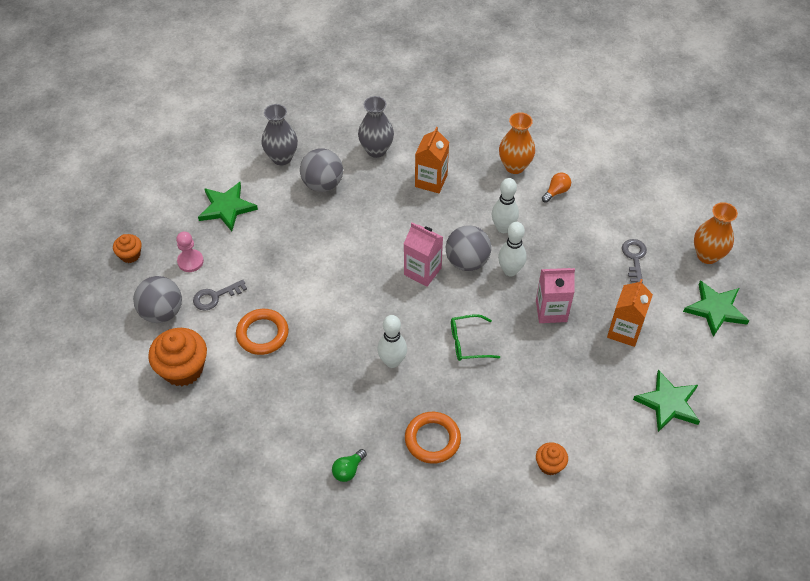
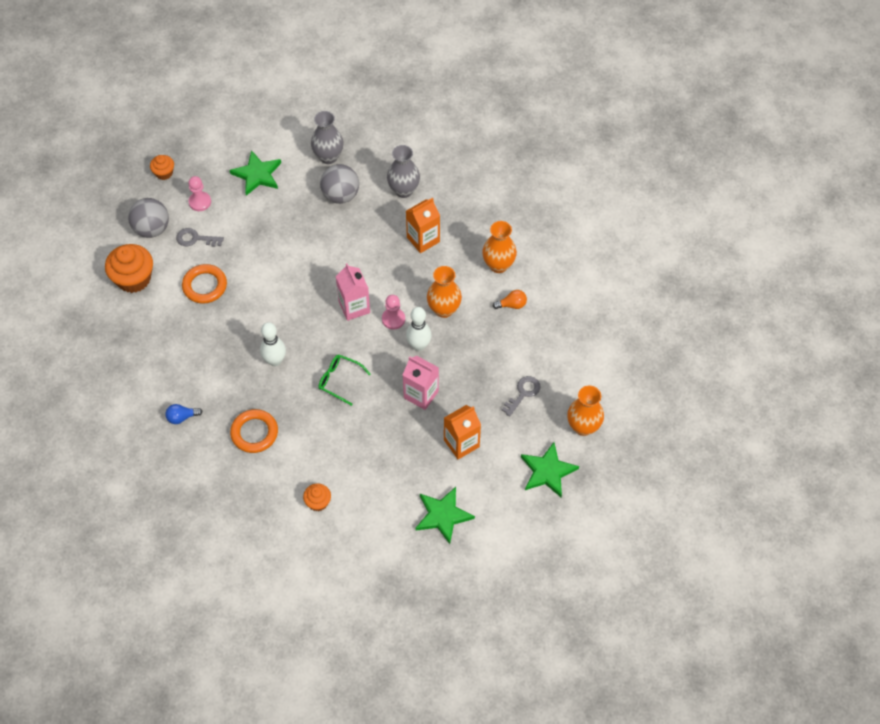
camera: 35 degrees right, 5 degrees up
green light bulb [332,449,367,482] -> blue light bulb [165,404,203,424]
grey ball [446,225,491,271] -> pink pawn [382,295,405,330]
white bowling pin [492,178,519,233] -> orange vase [427,266,462,318]

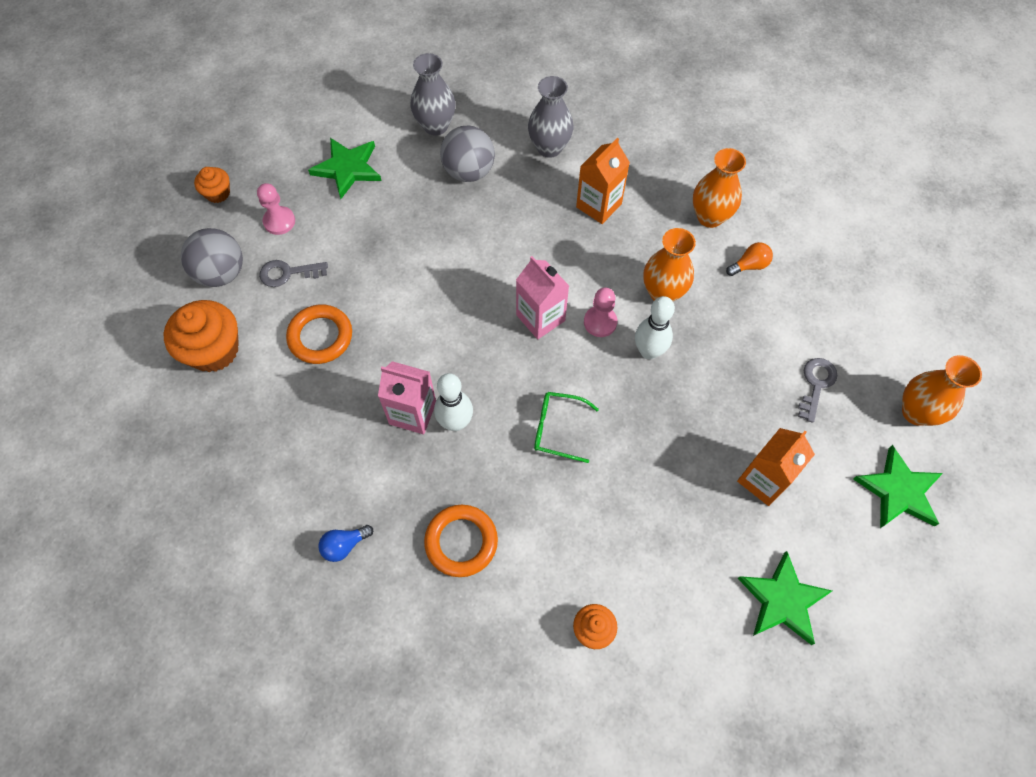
camera: 15 degrees left, 5 degrees up
pink carton [403,356,439,410] -> pink carton moved to [378,361,436,434]

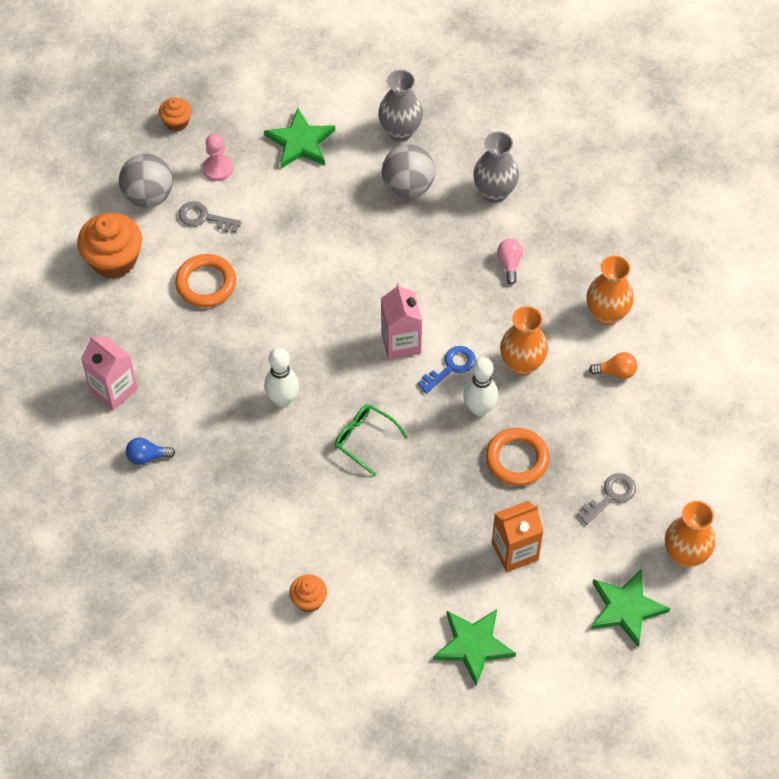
camera: 25 degrees right, 5 degrees down
pink carton [378,361,436,434] -> pink carton moved to [81,335,138,411]
orange ring [424,505,498,577] -> orange ring moved to [485,428,550,486]
orange carton [576,138,630,224] -> pink light bulb [497,239,523,284]
pink pawn [584,287,618,337] -> blue key [418,346,476,394]

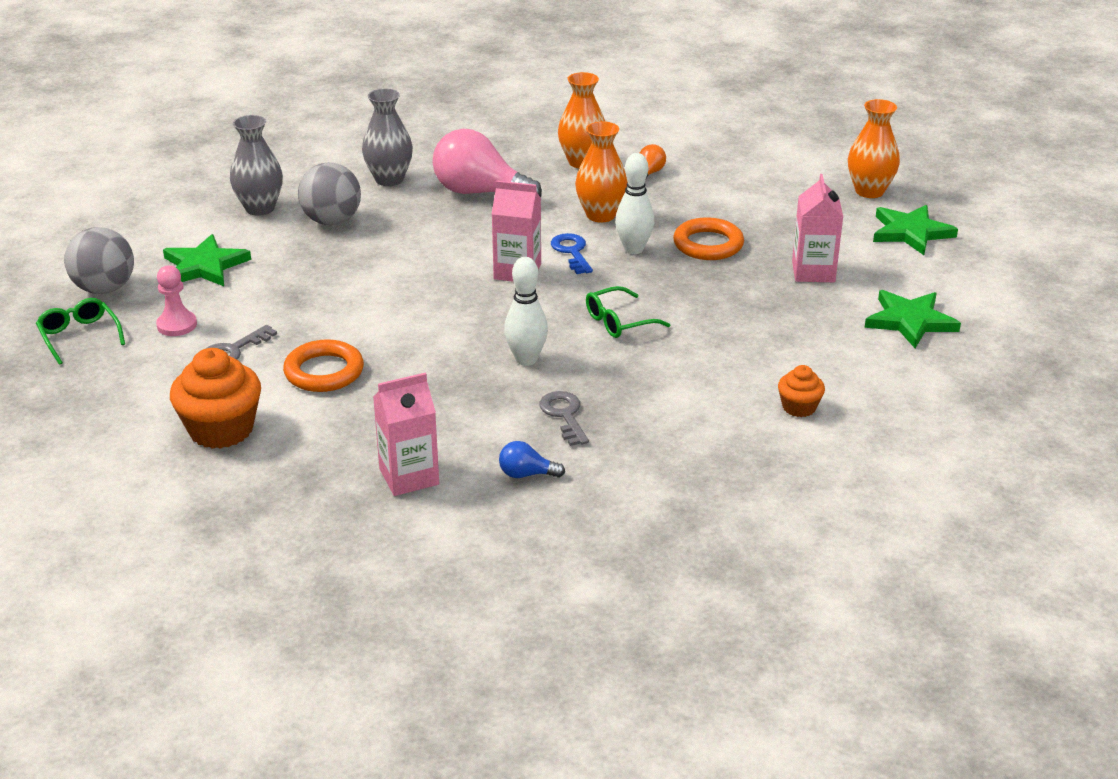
camera: 65 degrees left, 25 degrees down
grey ball [119,154,173,208] -> grey ball moved to [64,227,134,294]
blue light bulb [126,438,175,465] -> blue light bulb turned 75 degrees clockwise [499,441,565,478]
orange cupcake [159,98,192,131] -> green glasses [36,298,125,365]
orange carton [492,501,544,573] -> pink carton [792,174,843,282]
pink light bulb [497,239,523,284] -> pink light bulb [433,129,542,197], size x2.26
grey key [577,473,636,525] -> grey key moved to [539,391,589,446]

